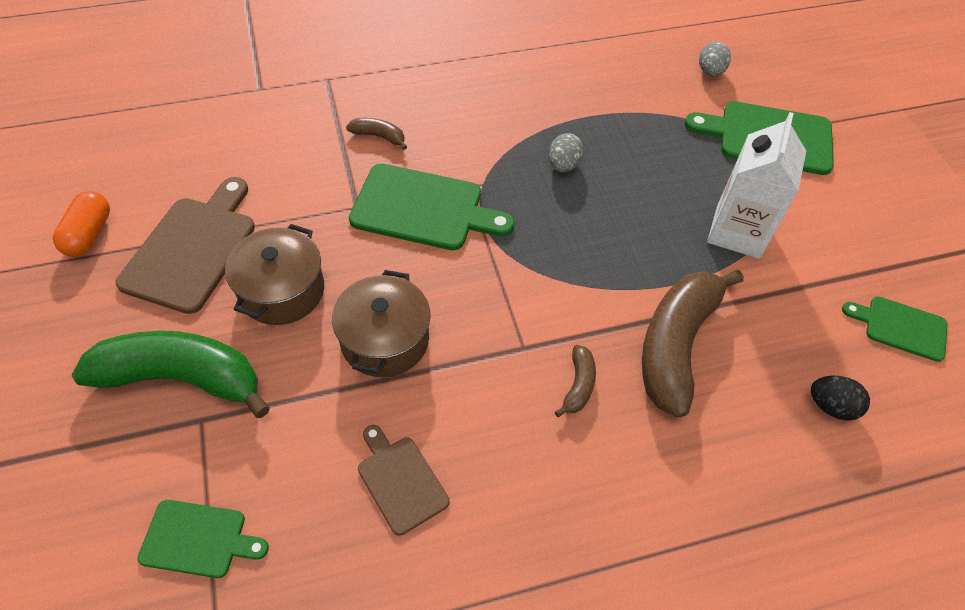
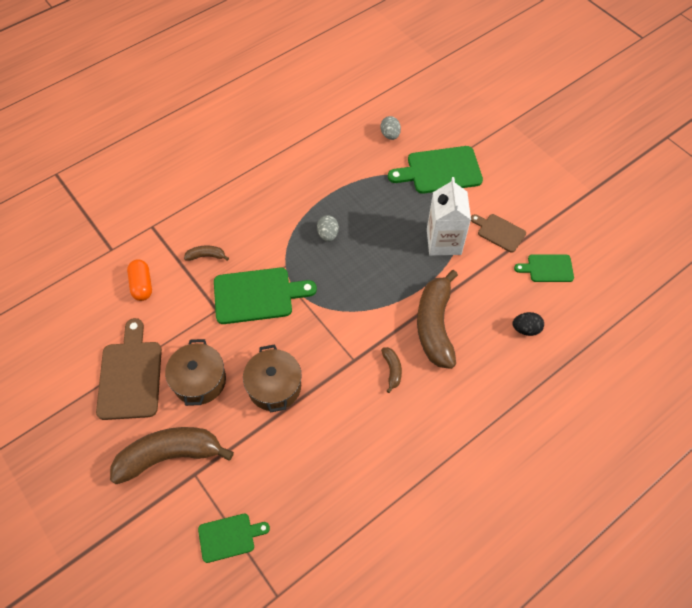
camera: 20 degrees left, 5 degrees up
orange capsule [53,191,110,257] -> orange capsule moved to [127,259,152,301]
green banana [72,331,270,418] -> brown banana [110,427,234,484]
brown cutting board [358,425,449,536] -> brown cutting board moved to [471,214,526,253]

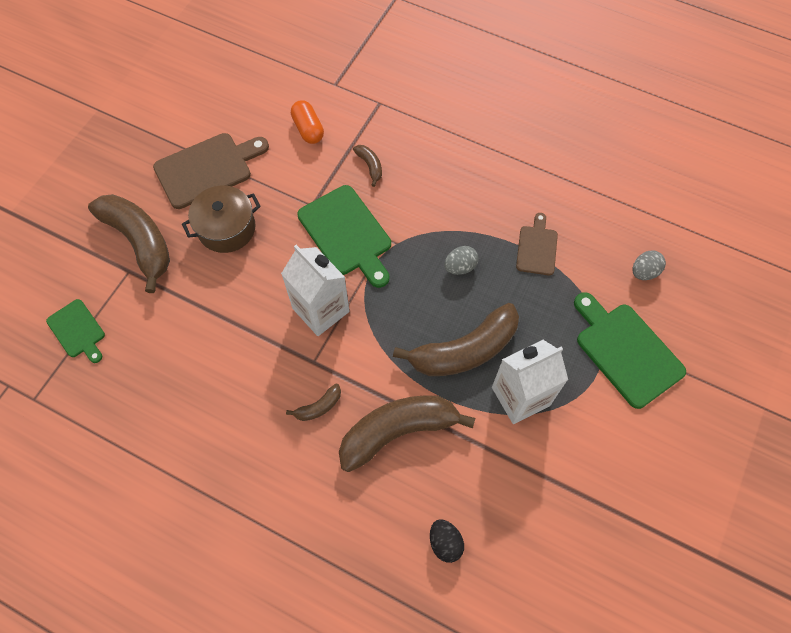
camera: 65 degrees right, 5 degrees up
orange capsule [127,259,152,301] -> orange capsule turned 75 degrees counterclockwise [291,100,324,144]
brown pot [243,344,302,413] -> none
brown cutting board [471,214,526,253] -> brown cutting board moved to [516,213,558,275]
green cutting board [514,254,574,282] -> none
none -> white carton [281,245,349,336]
none -> brown banana [393,303,519,376]

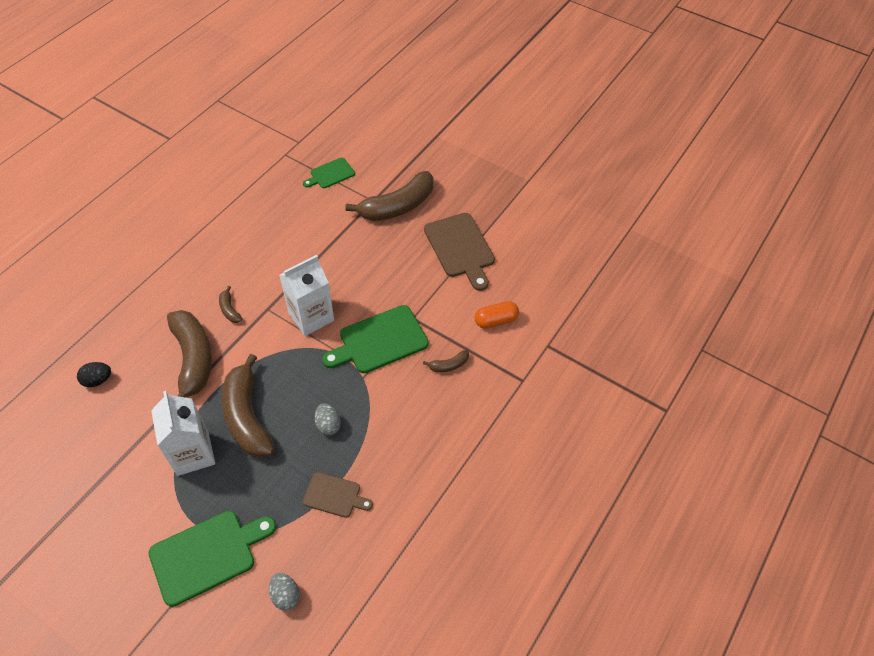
camera: 95 degrees right, 10 degrees down
brown pot [182,186,261,253] -> none

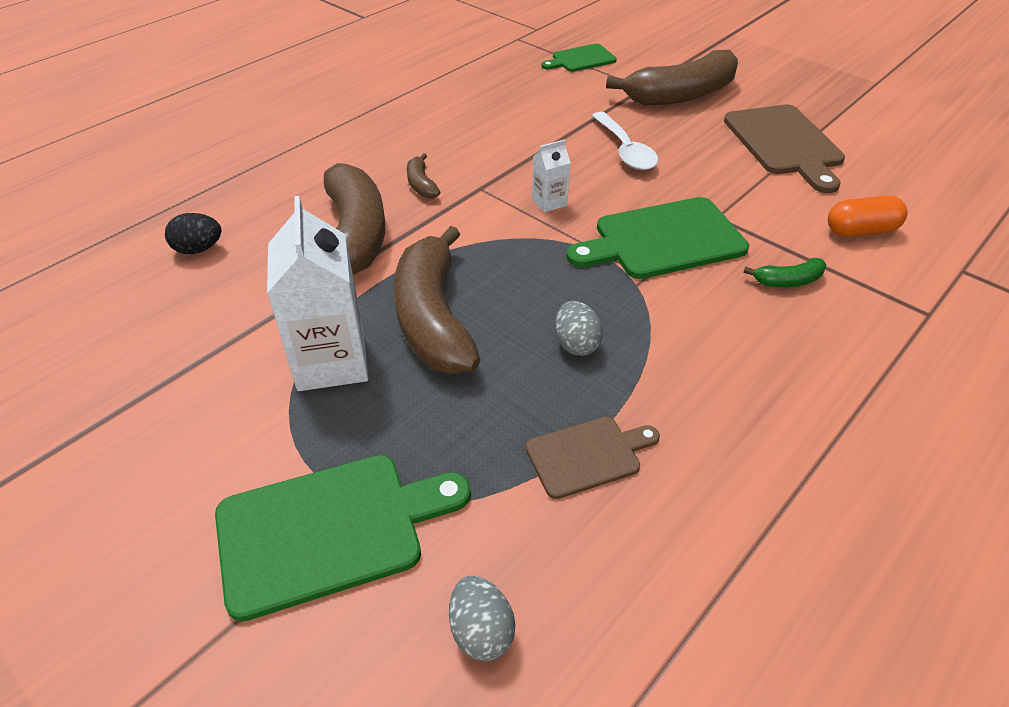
camera: 10 degrees right, 10 degrees down
white carton [279,255,334,336] -> white carton [532,139,571,213], size x0.48
brown cutting board [303,472,373,518] -> brown cutting board turned 45 degrees counterclockwise [526,417,660,499]
brown banana [423,350,469,372] -> green banana [743,258,826,287]
none -> white spoon [592,112,658,170]

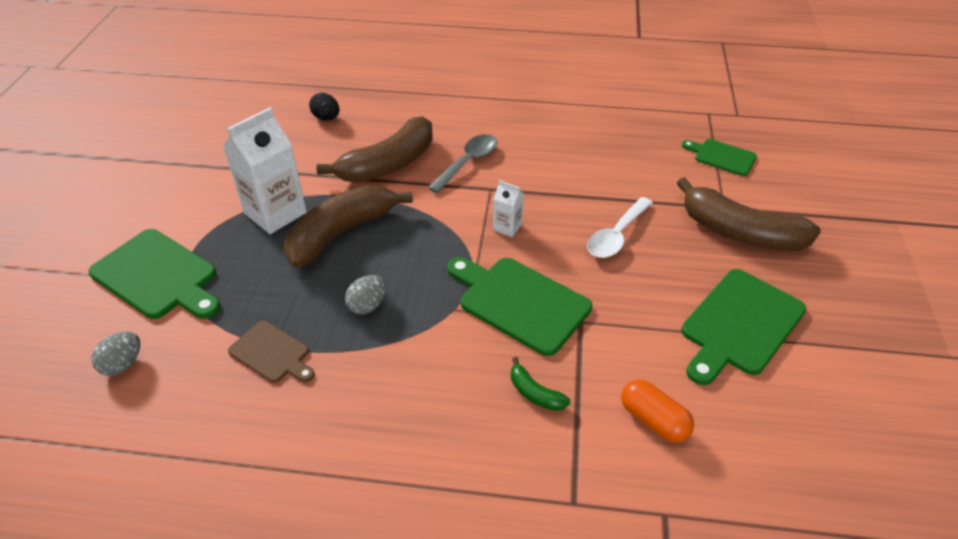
camera: 55 degrees right, 0 degrees up
brown banana [407,153,440,198] -> grey spoon [428,134,497,193]
brown cutting board [724,105,845,193] -> green cutting board [681,269,806,385]

